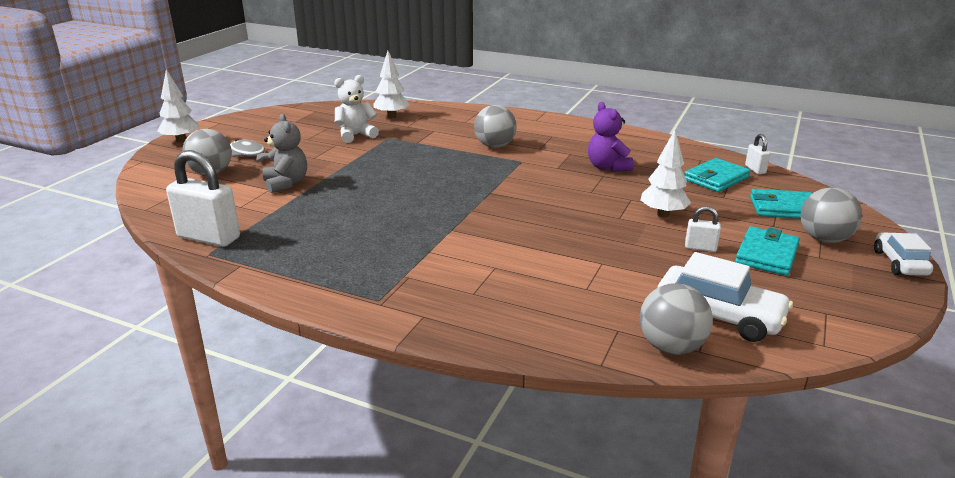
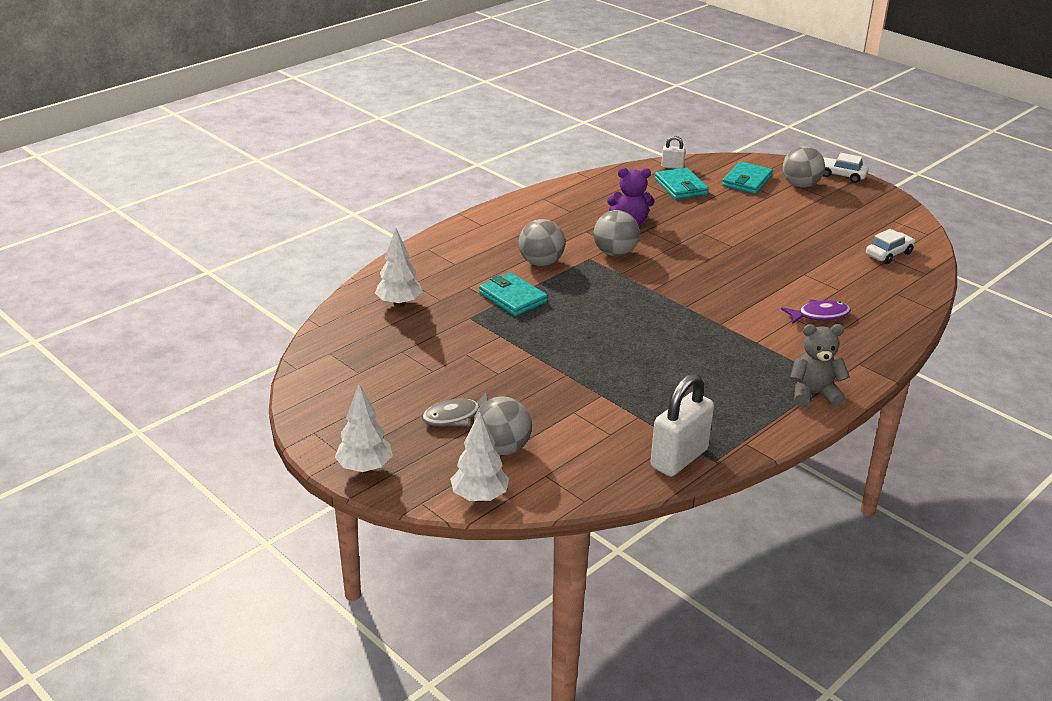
camera: 70 degrees left, 5 degrees up
grey teddy bear [263,114,307,193] -> grey teddy bear moved to [790,324,850,407]
white teddy bear [334,75,379,143] -> none
white tree [640,130,691,217] -> white tree moved to [450,411,509,502]
grey ball [640,283,713,355] -> grey ball moved to [594,210,640,256]
white car [657,252,793,342] -> white car [866,229,915,264], size x0.63
white padlock [685,206,721,252] -> none
turquoise wallet [735,227,800,276] -> turquoise wallet moved to [479,273,548,316]
none -> purple fish [781,299,851,324]

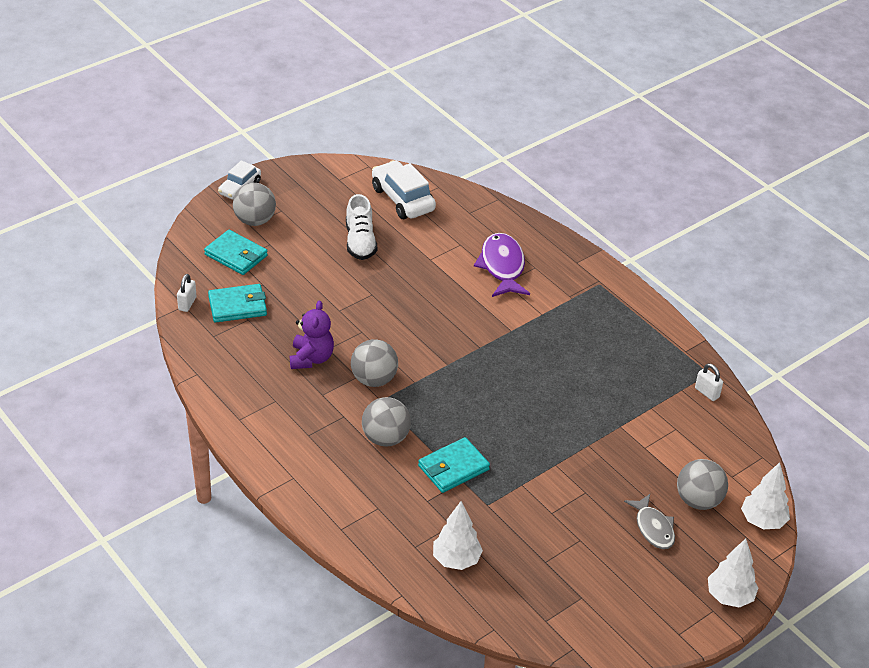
camera: 85 degrees left, 10 degrees up
white padlock [650,374,714,477] -> white padlock [695,363,723,401], size x0.48
purple fish [781,299,851,324] -> purple fish [474,233,530,297], size x1.51
grey teddy bear [790,324,850,407] -> none
white car [866,229,915,264] -> white car [372,160,436,219], size x1.58
none -> white shoe [346,194,377,260]

